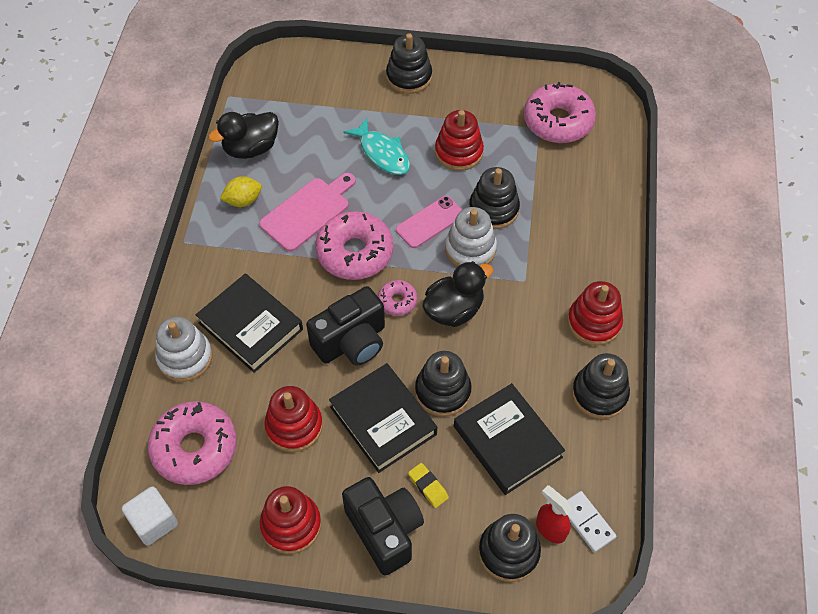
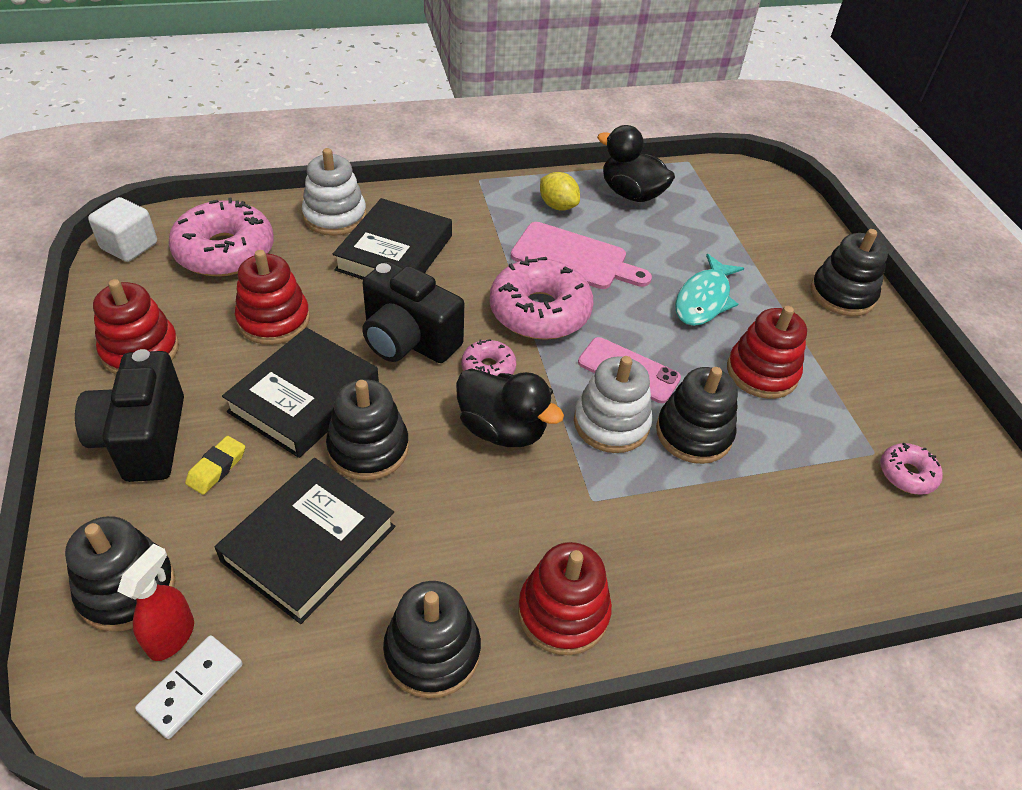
camera: 65 degrees right, 10 degrees down
black camera [342,477,424,575] -> black camera turned 135 degrees clockwise [75,349,184,482]
pink donut [524,81,596,143] -> pink donut [880,442,943,495], size x0.50

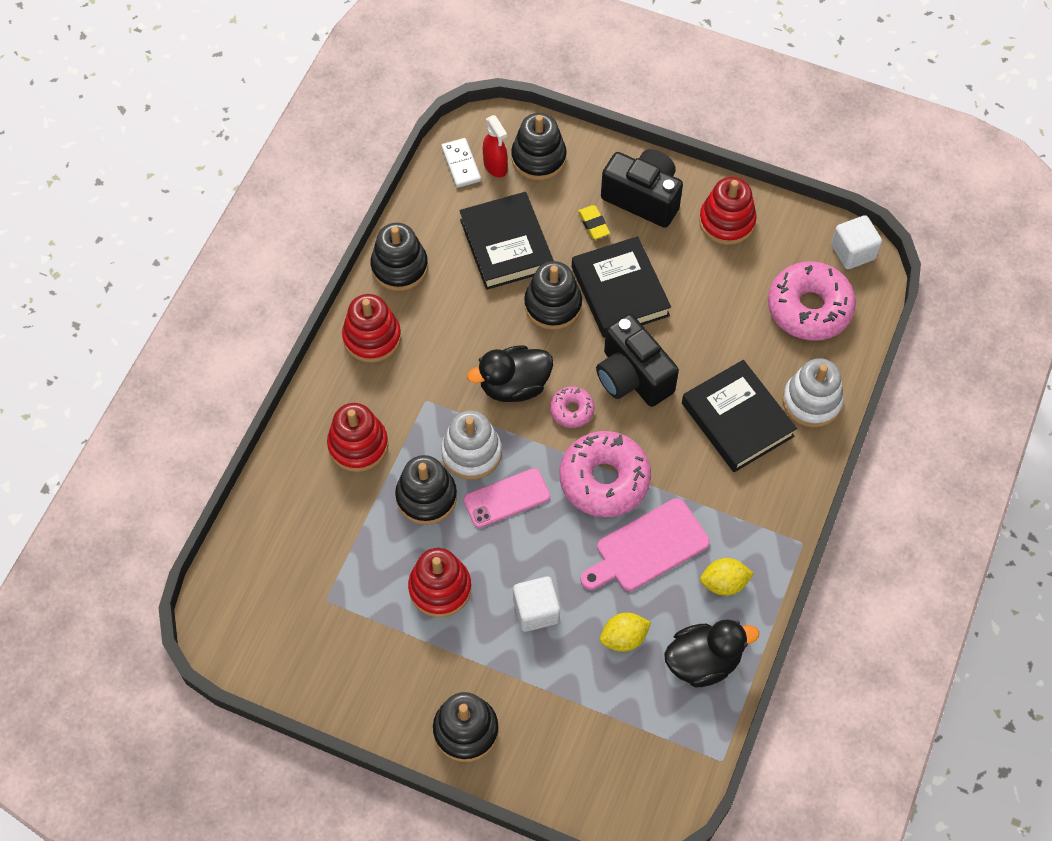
camera: 130 degrees right, 15 degrees up
red stacking toy [235,250,310,345] -> red stacking toy moved to [327,403,388,472]
black camera [362,261,464,363] -> black camera turned 105 degrees counterclockwise [596,314,679,407]
turquoise fish [675,254,744,326] -> white cube [513,577,560,632]
pink donut [880,442,943,495] -> none
none -> yellow lemon [600,613,651,652]

